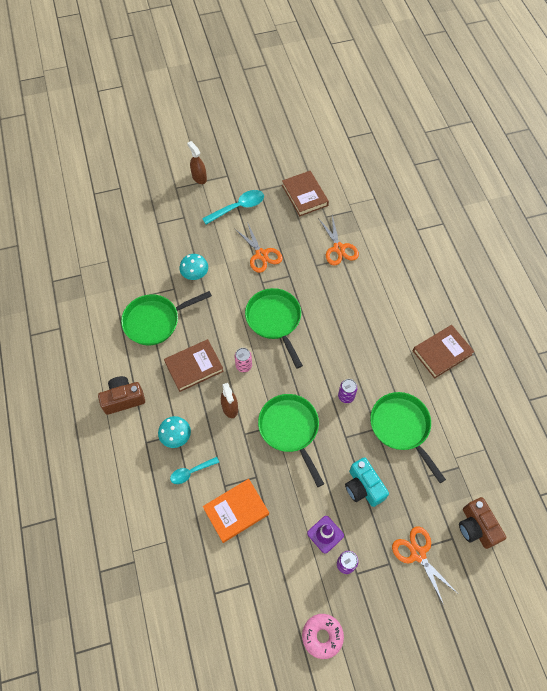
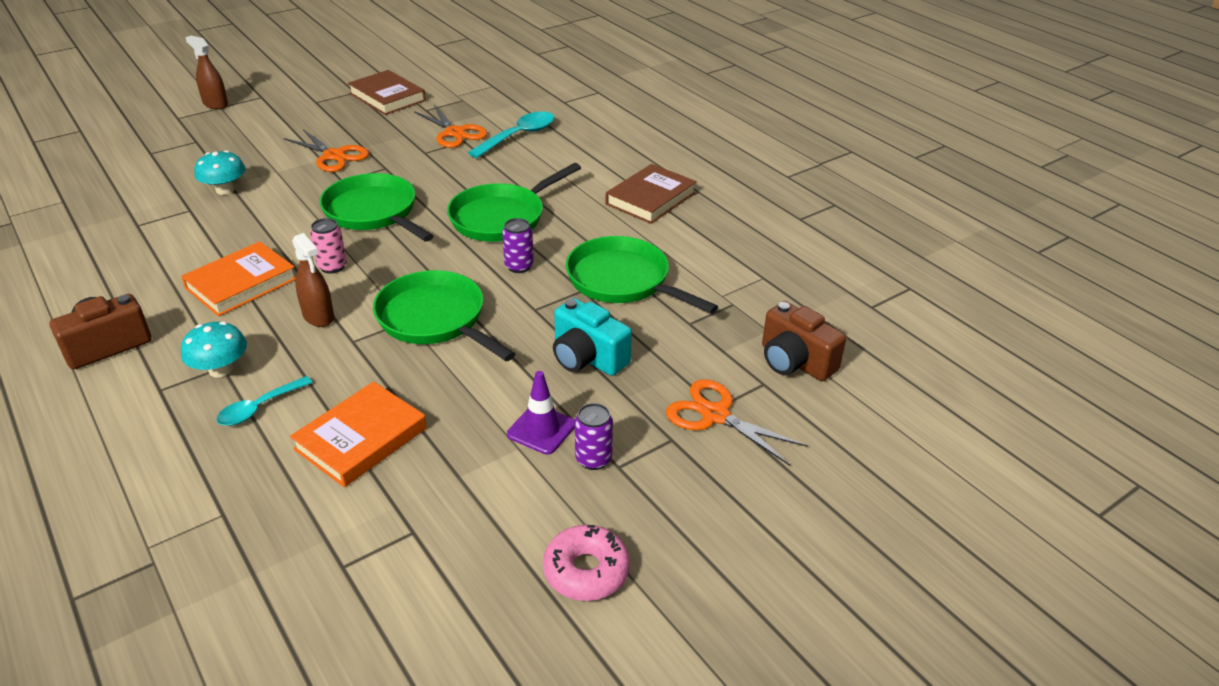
camera: 20 degrees left, 25 degrees down
green pan [121,291,212,345] -> green pan moved to [447,163,581,242]
brown book [164,339,224,392] -> orange book [181,241,296,316]
turquoise spoon [202,190,264,225] -> turquoise spoon moved to [468,111,555,158]

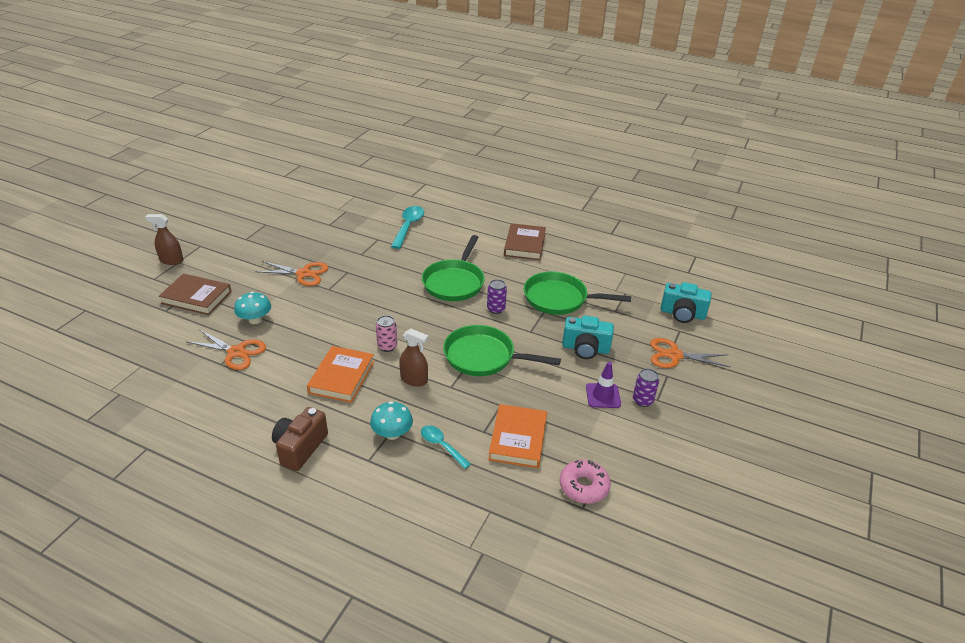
camera: 30 degrees left, 0 degrees up
turquoise spoon [216,376,313,426] -> turquoise spoon turned 120 degrees clockwise [421,425,471,469]
green pan [319,173,433,242] -> none
brown book [348,70,426,115] -> brown book moved to [159,274,232,315]
orange scissors [414,105,488,148] -> orange scissors moved to [186,329,266,370]
pink donut [543,525,630,601] -> pink donut moved to [560,460,611,504]
brown camera [762,301,846,381] -> turquoise camera [661,282,711,323]

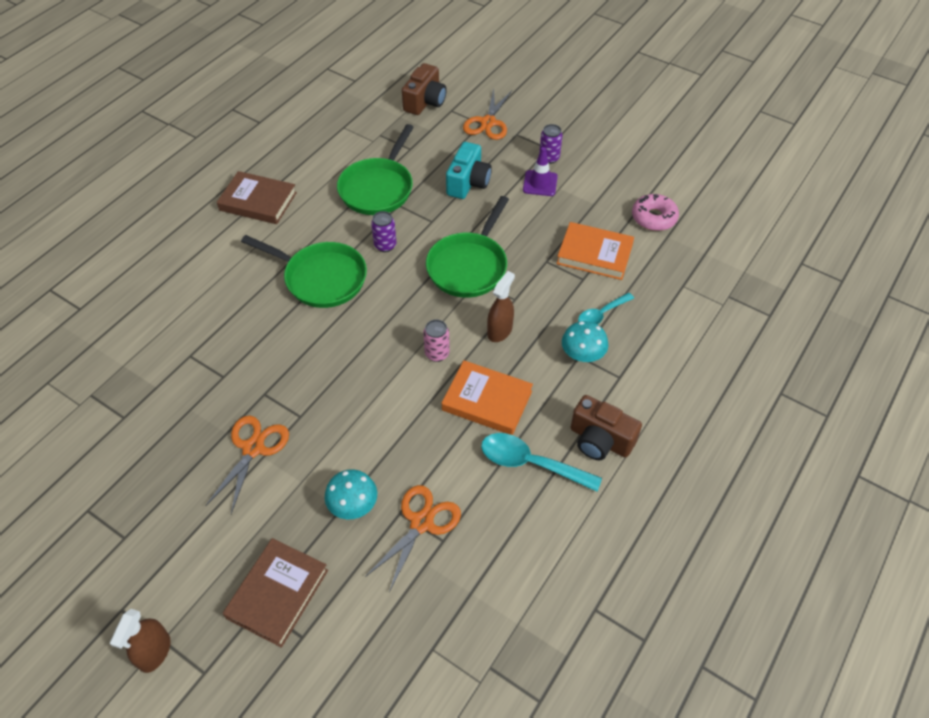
camera: 80 degrees left, 15 degrees up
turquoise spoon [391,206,424,249] -> turquoise spoon moved to [481,433,602,492]
turquoise camera [661,282,711,323] -> brown camera [402,63,447,115]

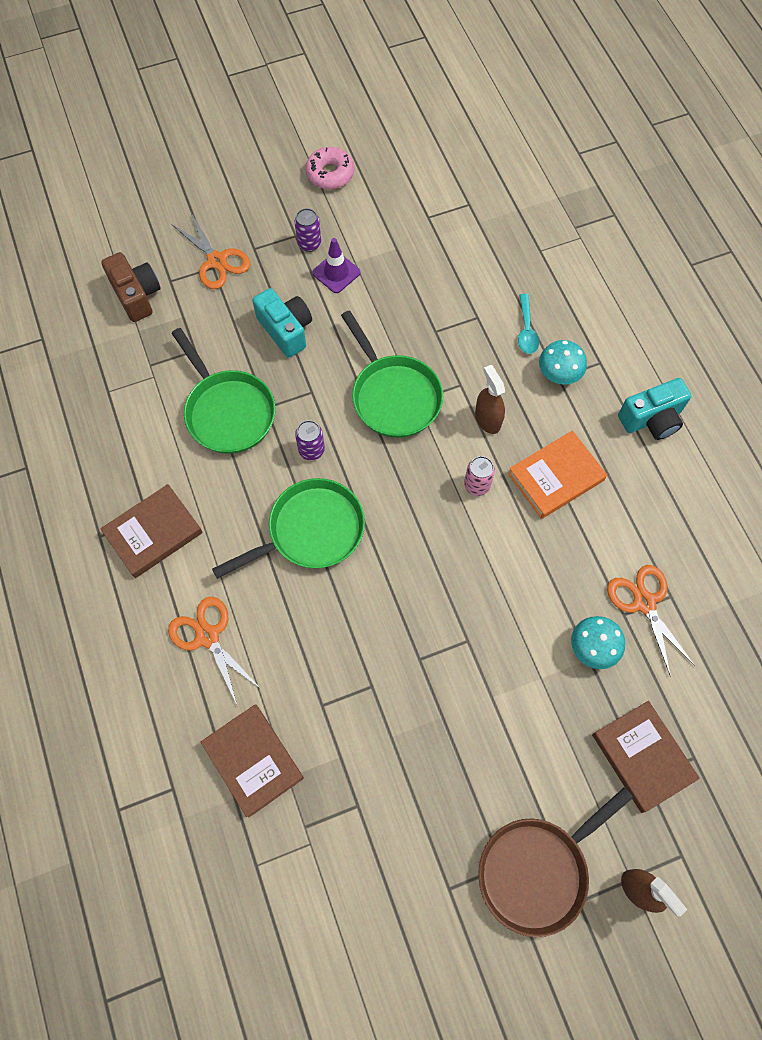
camera: 55 degrees left, 15 degrees up
orange scissors [205,415,289,514] -> orange scissors moved to [168,597,261,707]
turquoise spoon [481,433,602,492] -> none
orange book [557,222,634,280] -> none
brown camera [571,395,642,460] -> turquoise camera [618,378,692,440]
pink donut [632,194,679,231] -> pink donut moved to [306,147,354,190]
none -> brown book [200,704,304,818]
none -> brown pan [478,787,633,937]

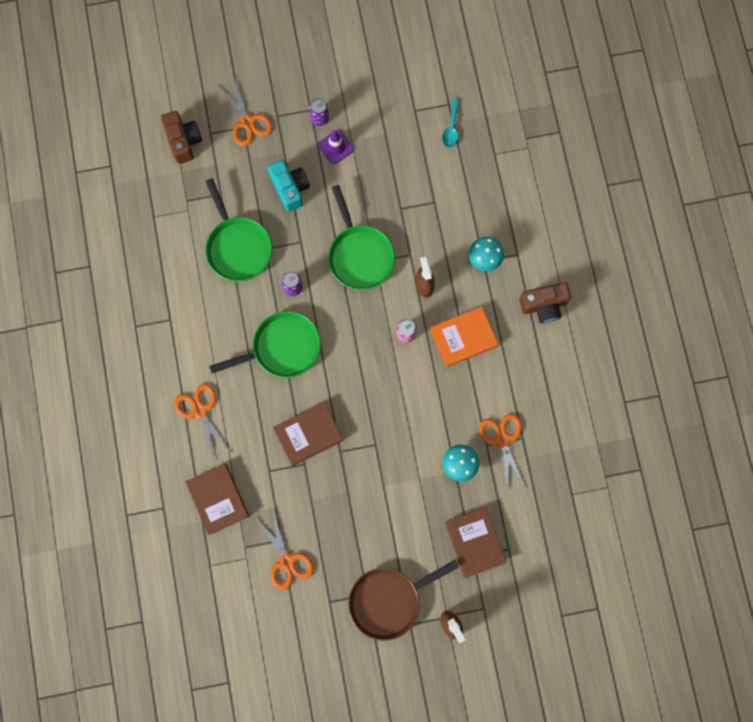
camera: 10 degrees right, 10 degrees up
brown book [100,484,203,578] -> brown book moved to [273,401,343,466]
pink donut [306,147,354,190] -> none
turquoise spoon [518,294,539,354] -> turquoise spoon moved to [442,99,460,148]
turquoise camera [618,378,692,440] -> brown camera [519,282,571,323]
none -> orange scissors [255,511,314,590]

